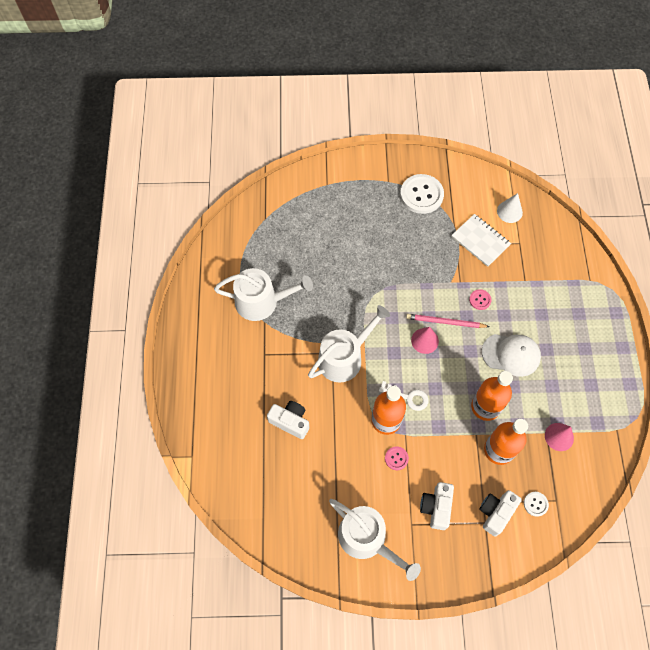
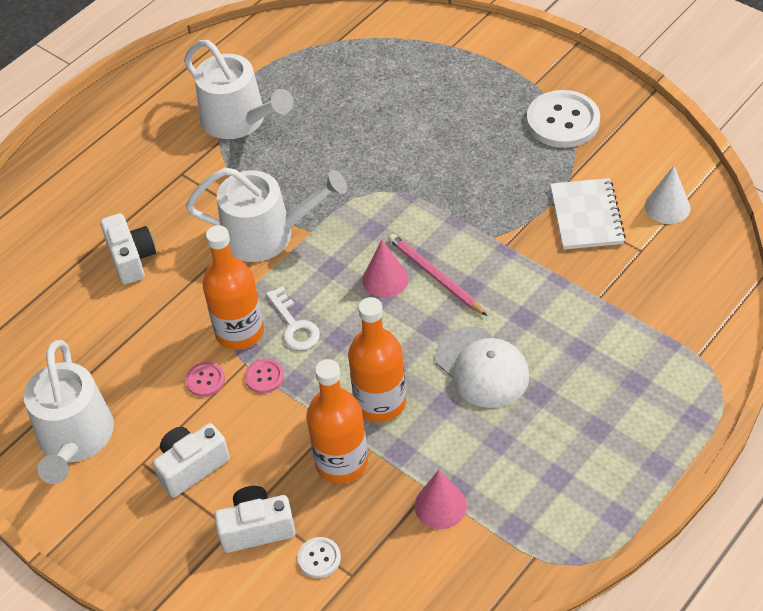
camera: 45 degrees right, 15 degrees down
pink button [469,289,491,310] -> pink button moved to [245,359,284,393]

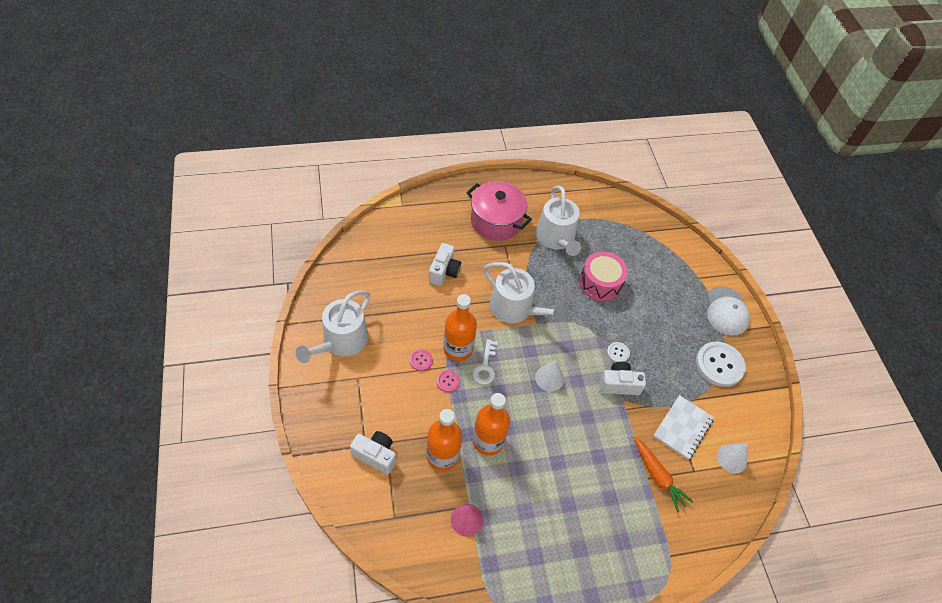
camera: 30 degrees right, 5 degrees up
white camera [153,423,230,497] -> white camera moved to [600,362,646,395]
white button [298,537,341,578] -> white button moved to [607,342,630,362]
pink cone [362,240,408,298] -> white cone [535,360,564,392]
pink pencil [388,234,487,316] -> none
white cap [436,327,530,408] -> white cap moved to [707,286,750,336]
none -> pink pot [466,181,532,241]
none -> pink drum [579,251,628,301]
none -> orange carrot [633,437,693,512]

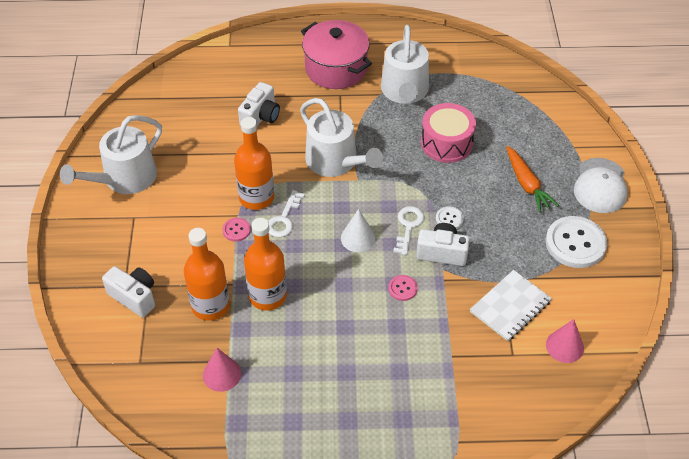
camera: 15 degrees right, 5 degrees down
pink button [410,349,433,371] -> pink button moved to [388,275,418,301]
orange carrot [633,437,693,512] -> orange carrot moved to [506,146,559,213]
white cone [717,444,748,473] -> pink cone [546,319,584,363]
none -> white key [393,206,424,255]

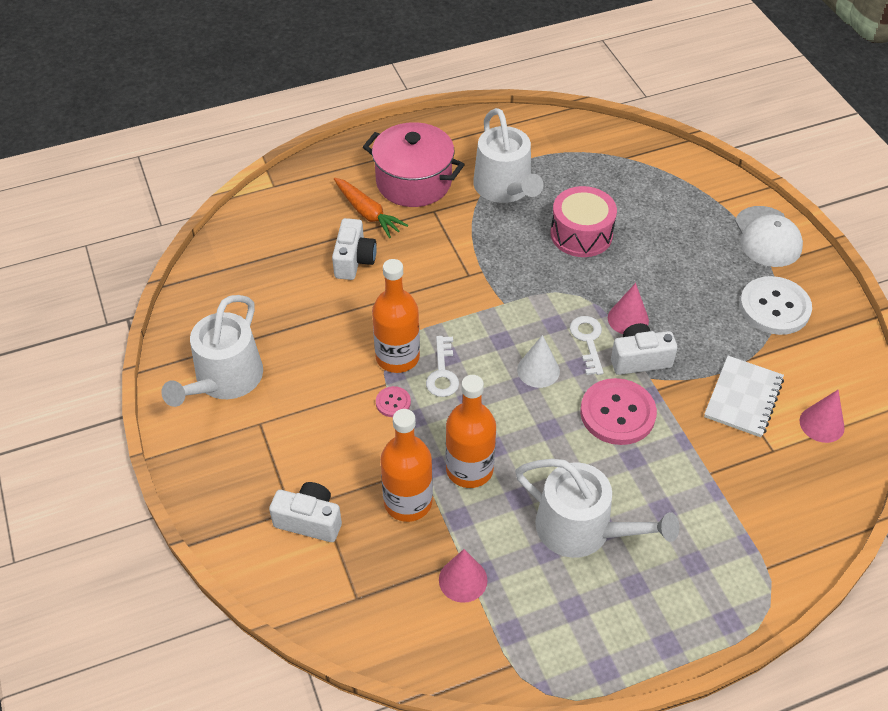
camera: 20 degrees left, 0 degrees up
white watering can [300,98,383,177] -> white watering can moved to [515,459,679,558]
pink button [388,275,418,301] -> pink button [580,378,657,445], size x2.12
white button [436,206,464,229] -> pink cone [608,283,649,334]
orange carrot [506,146,559,213] -> orange carrot moved to [334,178,408,238]

